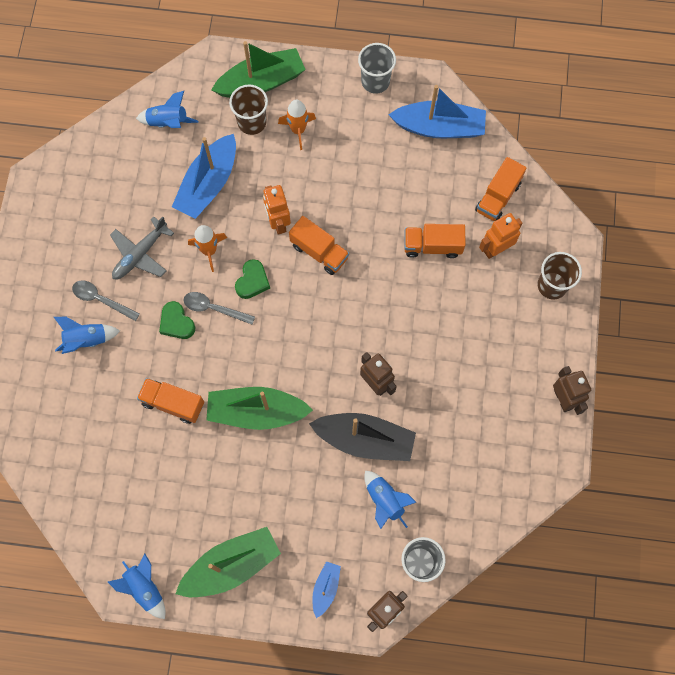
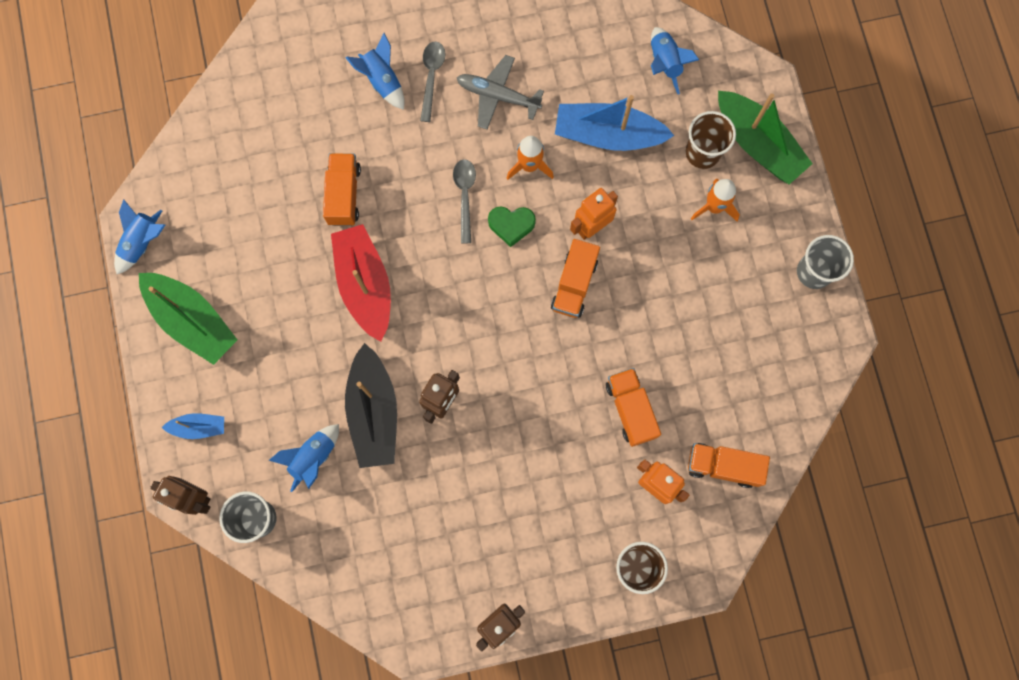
camera: 70 degrees right, 5 degrees up
green heart [159,301,195,339] -> none
green boat [206,387,313,430] -> red boat [331,224,391,342]
blue boat [389,85,486,138] -> none

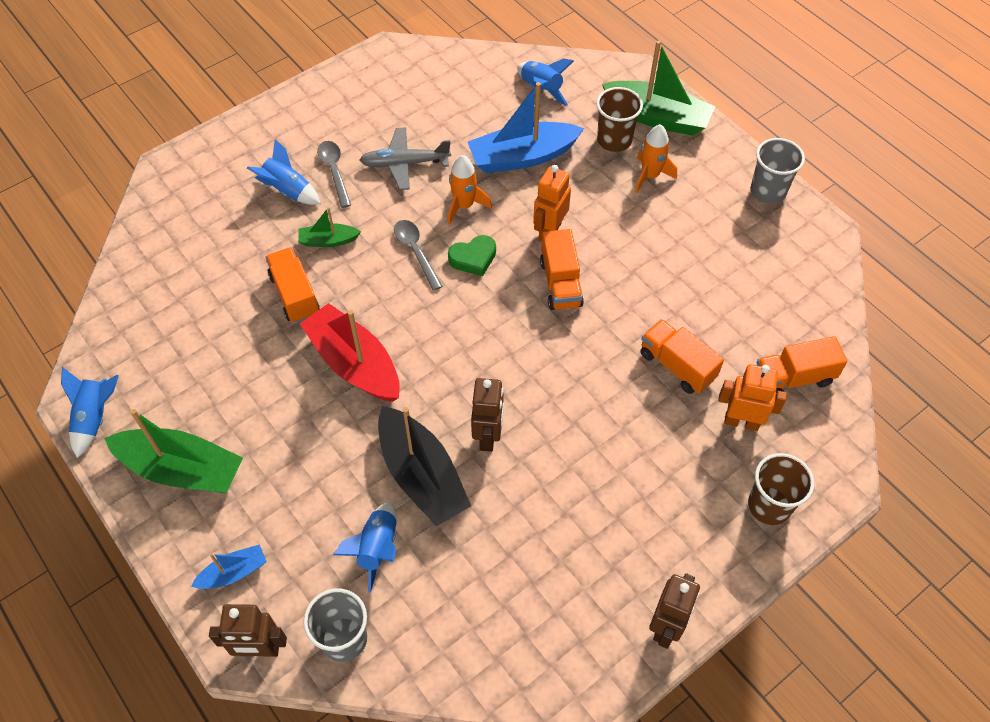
camera: 25 degrees left, 20 degrees down
none -> green boat [298,207,361,247]

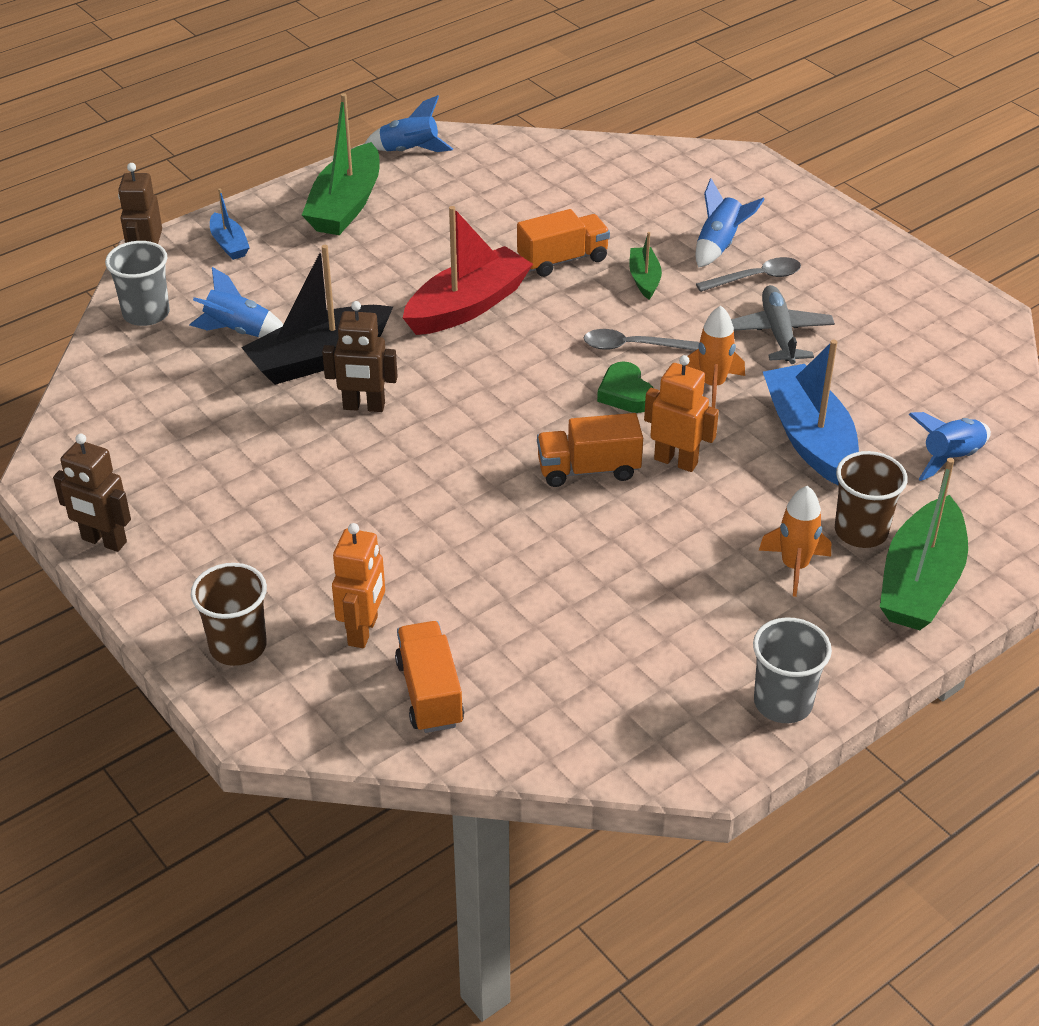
camera: 90 degrees right, 15 degrees down
grey spoon [394,220,443,291] -> grey spoon turned 150 degrees counterclockwise [584,329,699,351]
orange truck [640,319,724,394] -> none

